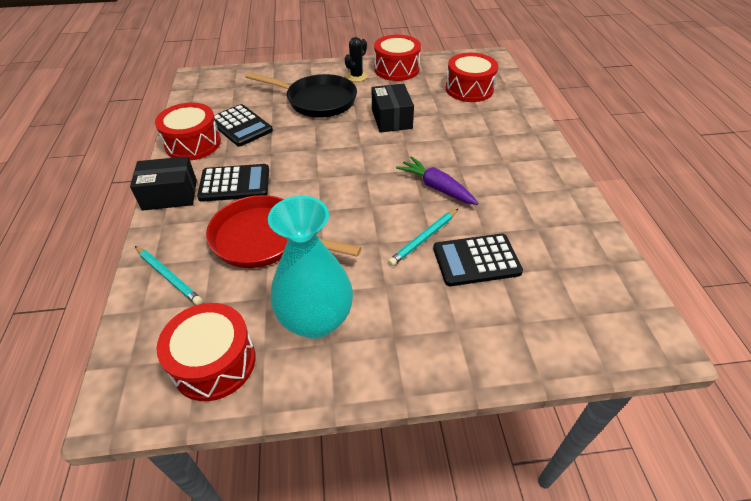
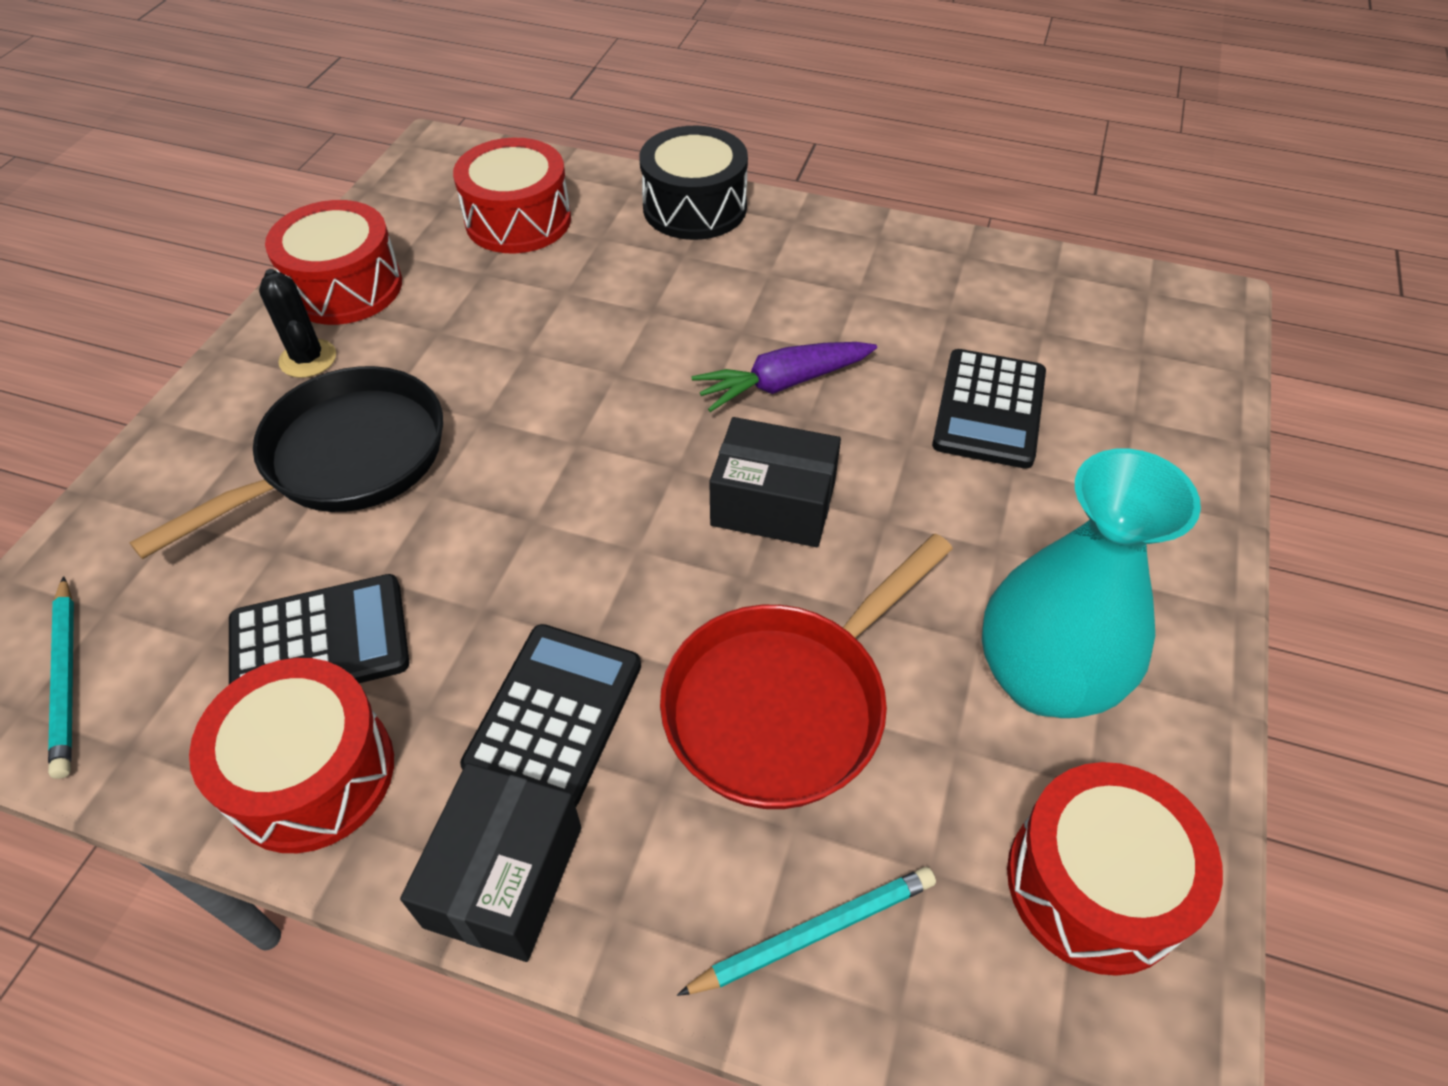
camera: 65 degrees left, 5 degrees up
black box [372,84,414,133] -> black box moved to [709,417,841,547]
turquoise pencil [388,209,458,266] -> turquoise pencil moved to [48,576,74,779]
none -> black drum [639,126,748,240]

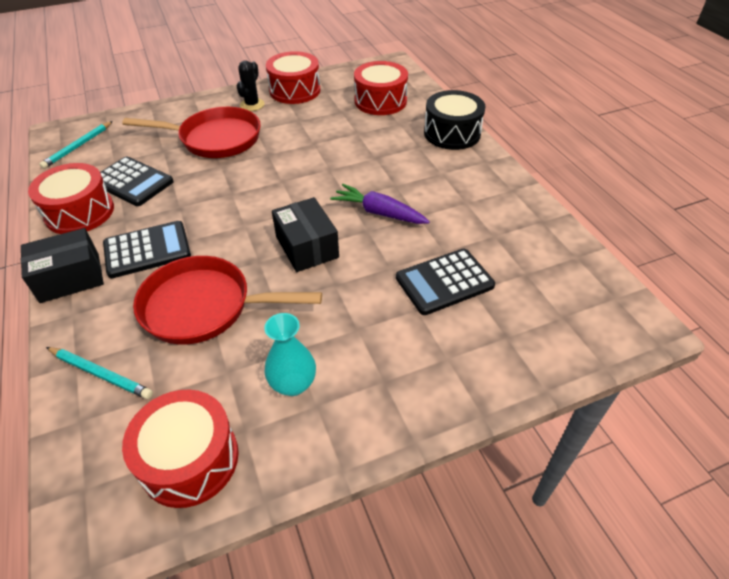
camera: 50 degrees right, 5 degrees down
black pan [129,366,443,559] -> red pan [122,107,261,158]
turquoise vase [982,449,1201,718] -> turquoise vase [264,313,316,396], size x0.57

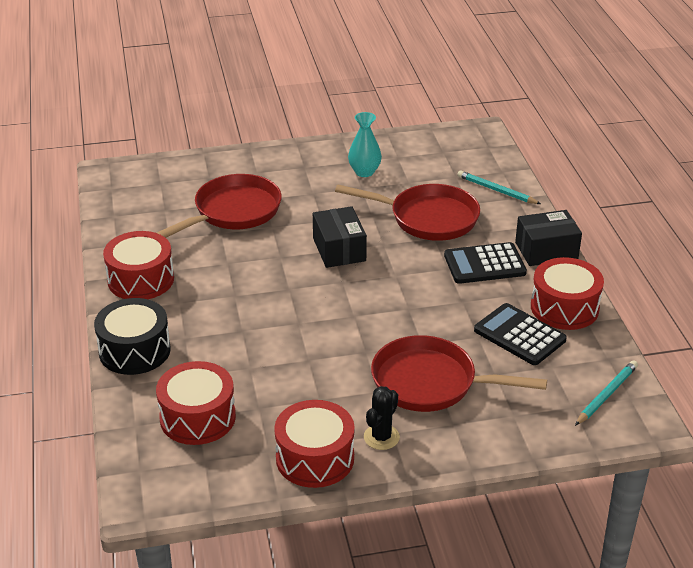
camera: 170 degrees left, 10 degrees down
red drum [122,390,239,508] -> red drum moved to [103,231,174,299]
purple carrot [330,184,430,224] -> none
black calculator [396,249,495,315] -> red pan [157,174,282,238]

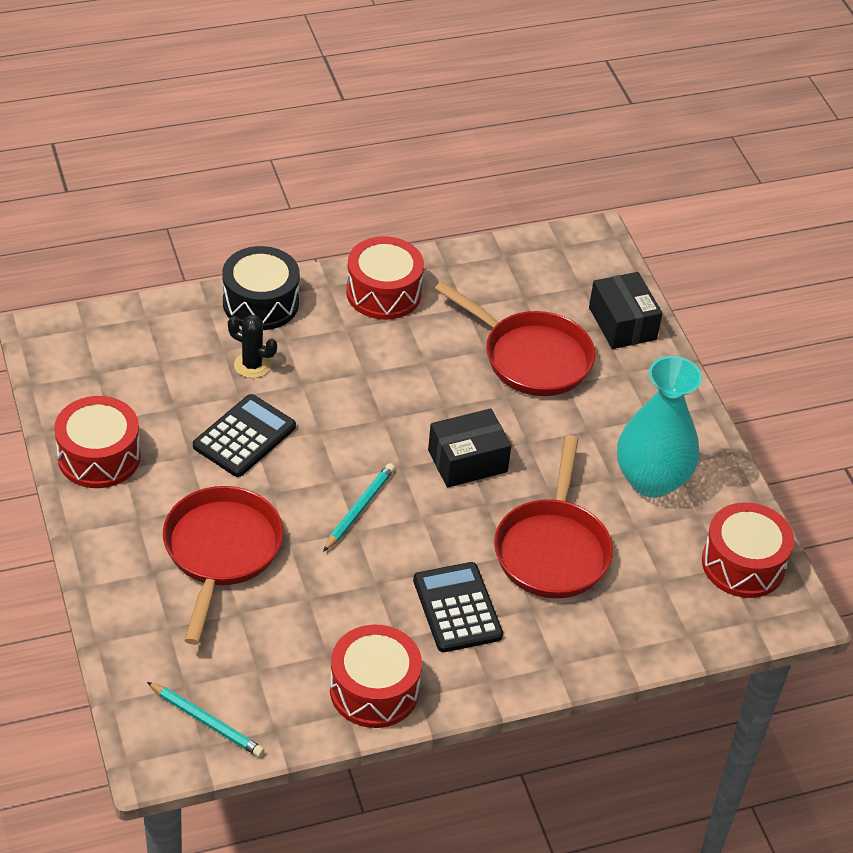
camera: 80 degrees right, 10 degrees up
red drum [156,361,236,445] -> red drum moved to [702,502,794,598]
turquoise vase [348,112,382,177] -> turquoise vase [617,356,702,498], size x1.77
black cactus [364,386,400,450] -> black cactus moved to [228,315,277,378]
turquoise pencil [457,170,541,204] -> turquoise pencil moved to [323,463,395,552]
black calculator [474,303,567,365] -> black calculator moved to [193,394,296,477]
black box [515,210,582,266] -> black box moved to [589,272,662,349]

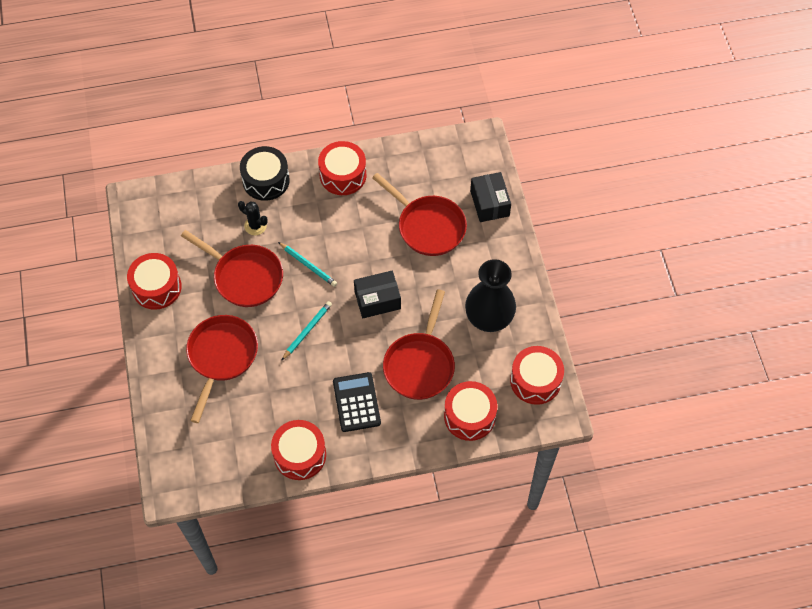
camera: 10 degrees right, 15 degrees up
turquoise pencil [147,682,264,757] -> turquoise pencil moved to [278,242,337,287]
black calculator [193,394,296,477] -> red pan [181,230,283,307]
turquoise vase [617,356,702,498] -> black vase [465,259,516,332]
none -> red drum [444,381,497,441]

